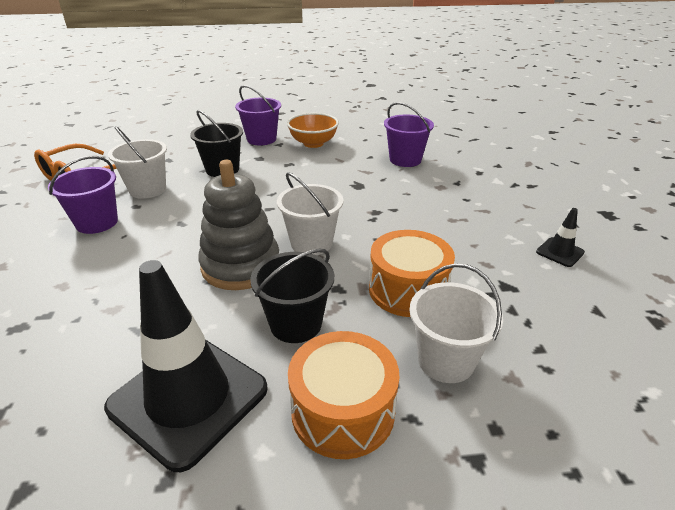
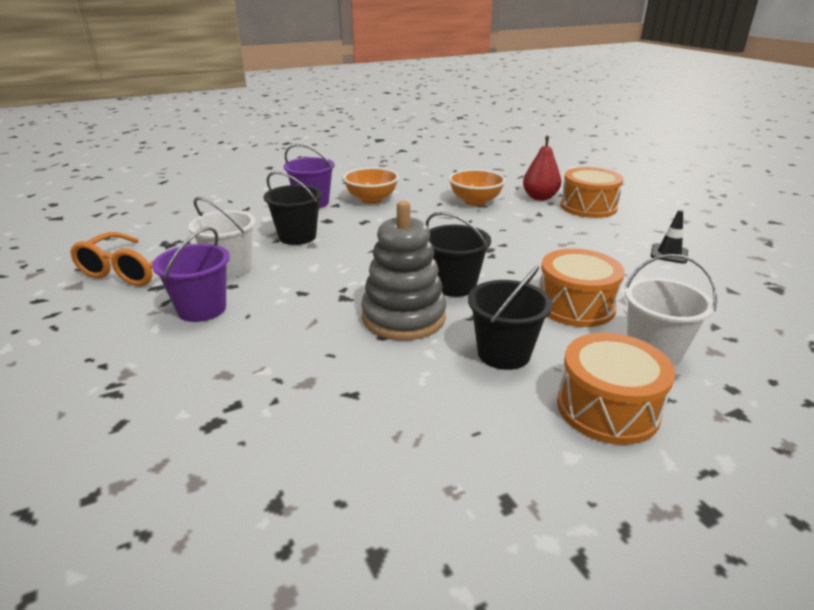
camera: 20 degrees left, 5 degrees down
black traffic cone [104,260,268,472] -> none
white bucket [277,172,344,255] -> black bucket [426,212,491,297]
purple bucket [384,102,434,167] -> orange bowl [449,169,505,206]
none -> red pear [523,136,561,201]
none -> orange drum [560,167,624,218]

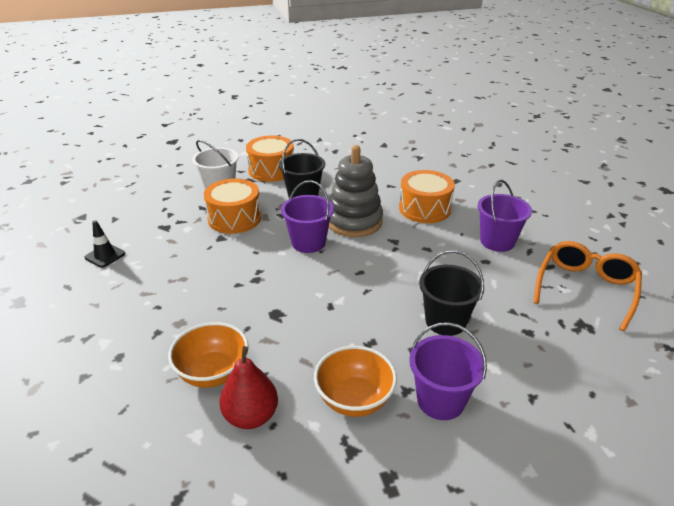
camera: 170 degrees left, 5 degrees up
white bucket [188,197,255,278] -> none
black bucket [426,212,491,297] -> purple bucket [281,180,334,253]
red pear [523,136,561,201] -> red pear moved to [219,346,278,429]
orange drum [560,167,624,218] -> orange drum moved to [399,170,455,223]

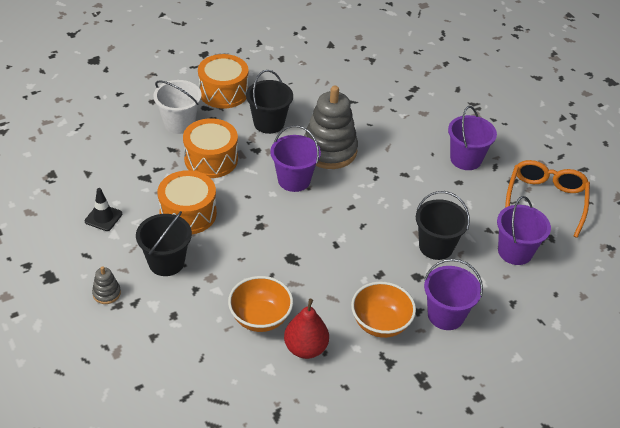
camera: 15 degrees left, 10 degrees up
orange drum [399,170,455,223] -> orange drum moved to [158,170,217,234]
none -> grey stacking toy [92,266,121,304]
none -> black bucket [136,211,192,276]
none -> purple bucket [497,196,551,265]

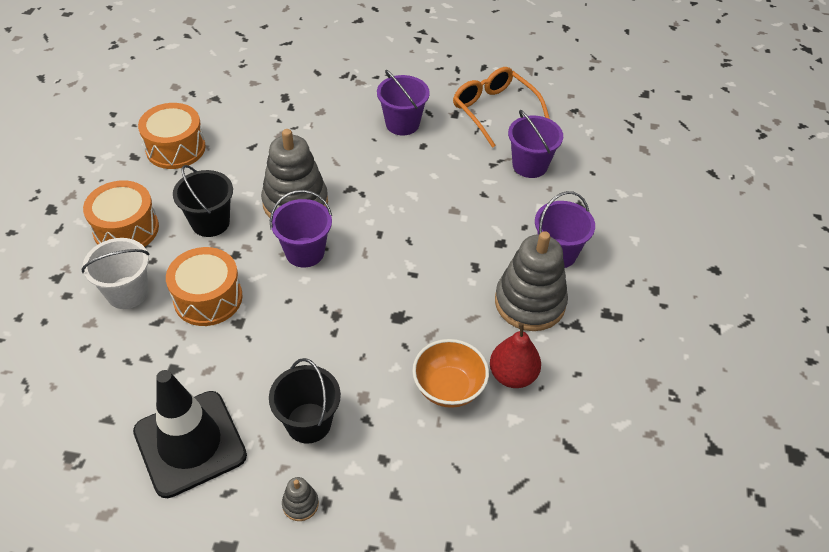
camera: 50 degrees left, 5 degrees up
black traffic cone [85,188,122,231] -> black traffic cone [133,370,247,498], size x2.34
orange drum [158,170,217,234] -> orange drum moved to [138,103,206,169]
orange bowl [351,282,416,338] -> grey stacking toy [495,231,568,331]
black bucket [416,191,470,260] -> none

